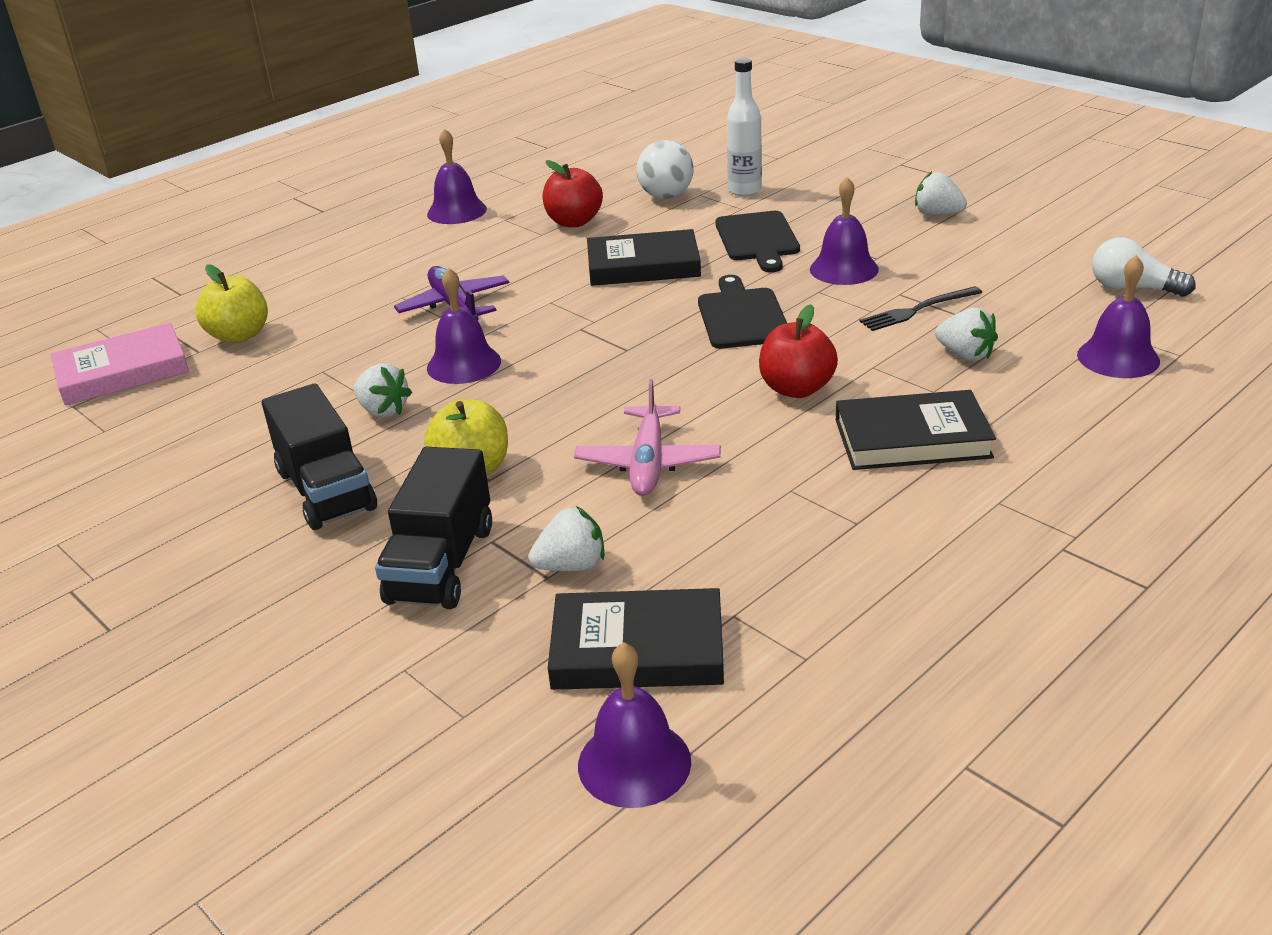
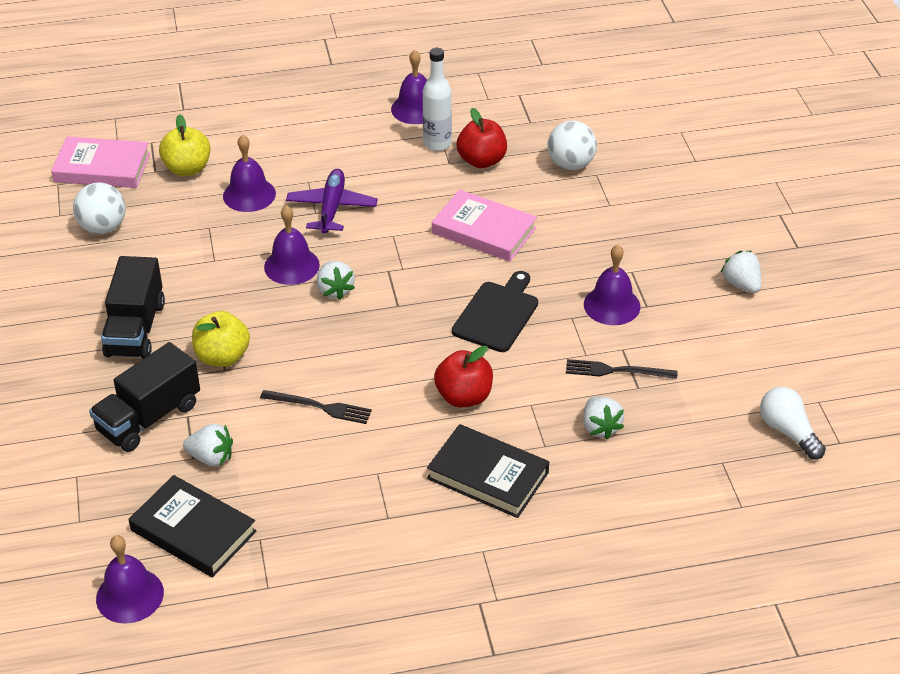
camera: 30 degrees right, 10 degrees up
white strawberry [353,363,412,417] -> white strawberry moved to [317,261,355,300]
pink plane [574,379,721,496] -> black fork [260,390,372,424]
black book [587,229,701,286] -> pink book [432,189,537,262]
black cutting board [715,211,800,272] -> none
white bottle [727,58,762,196] -> white bottle moved to [423,48,452,151]
purple bell [1077,255,1160,378] -> purple bell moved to [223,135,276,212]
none -> white ball [73,182,126,234]

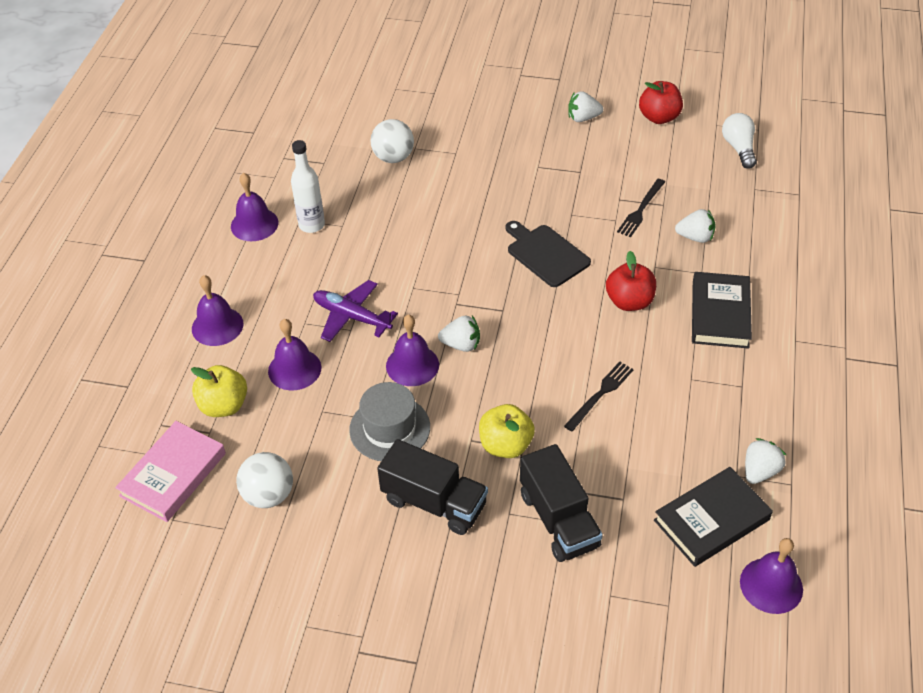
camera: 65 degrees left, 5 degrees up
white strawberry [183,424,233,467] -> white strawberry moved to [745,438,786,484]
black book [427,424,549,518] -> black book turned 45 degrees counterclockwise [692,272,752,349]
pink book [432,189,537,262] -> none
red apple [457,108,507,168] -> red apple moved to [639,81,683,124]
purple bell [584,245,640,325] -> purple bell moved to [192,275,243,346]
white light bulb [760,387,826,460] -> white light bulb turned 90 degrees clockwise [722,113,757,169]
none -> grey hat [349,382,430,461]

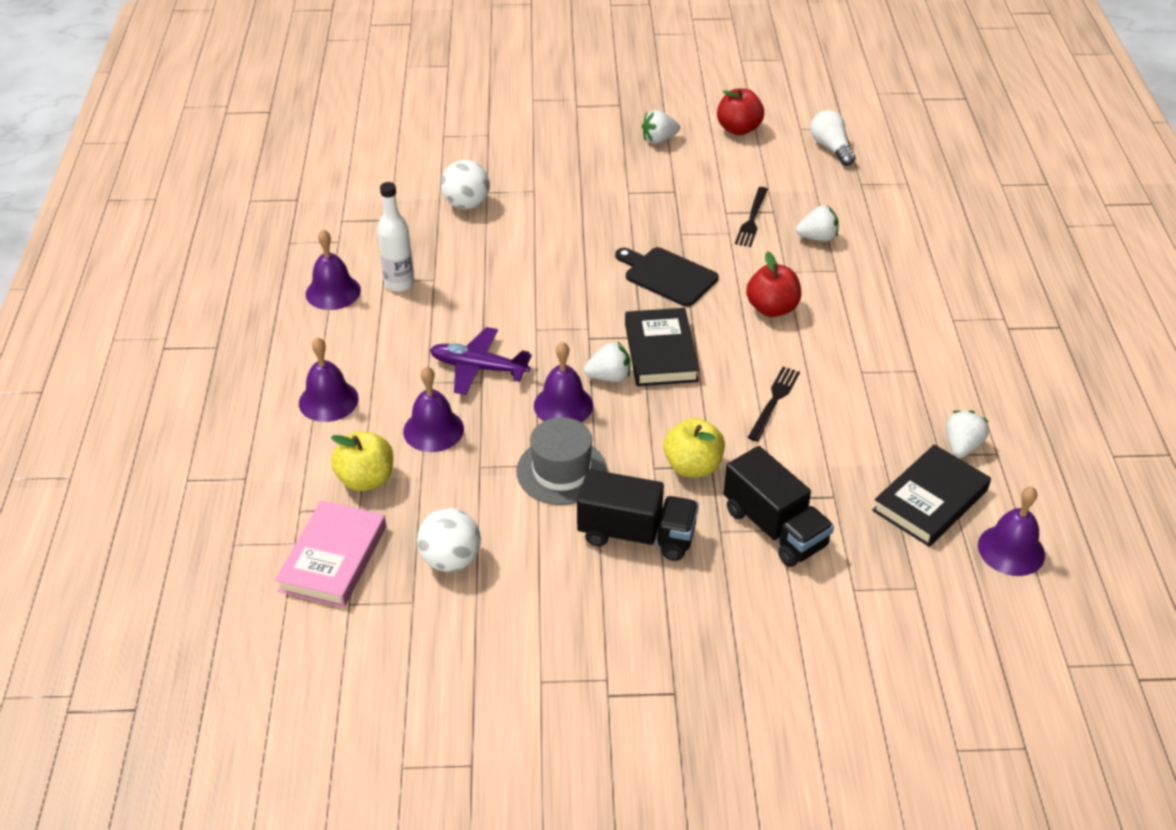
camera: 15 degrees left, 5 degrees down
black book [692,272,752,349] -> black book moved to [625,308,699,386]

